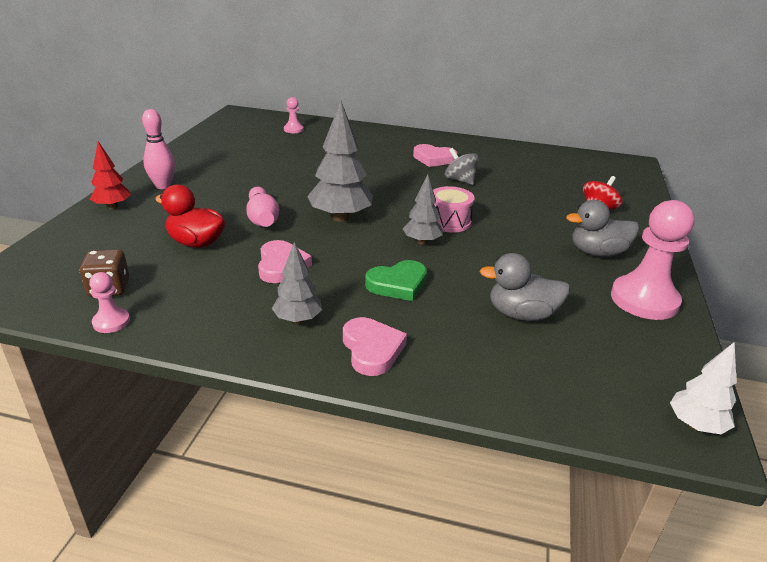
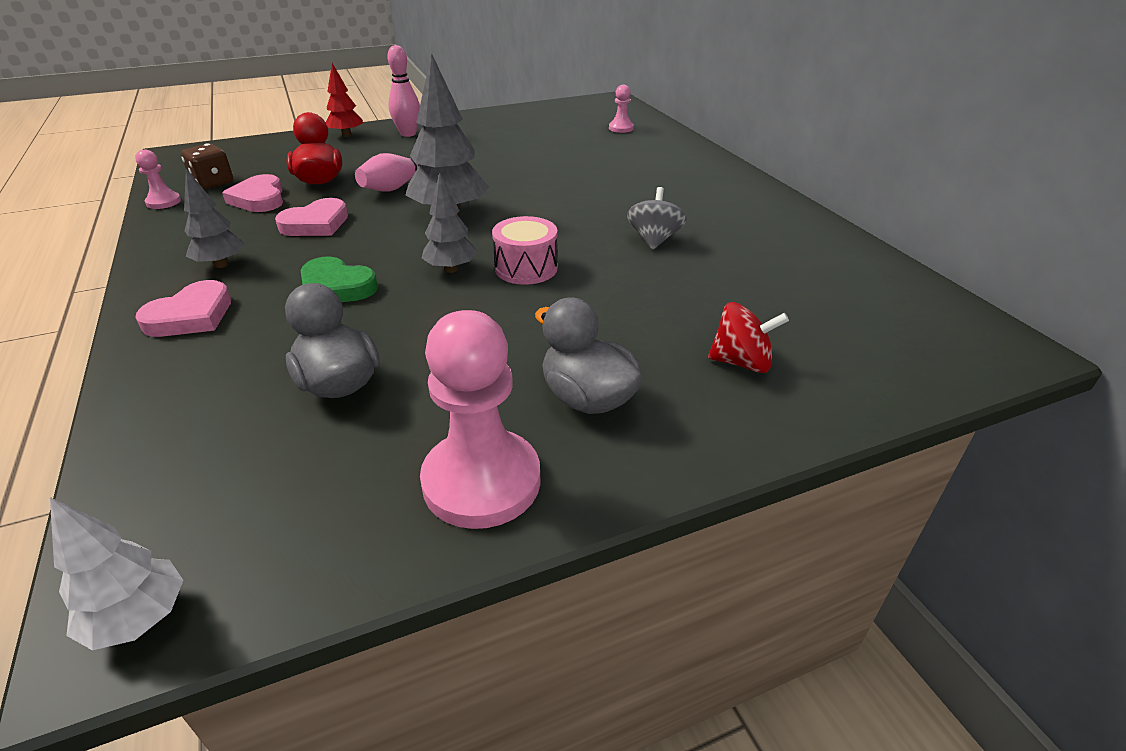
camera: 55 degrees right, 5 degrees up
pink heart [413,144,458,167] -> pink heart moved to [222,174,283,212]

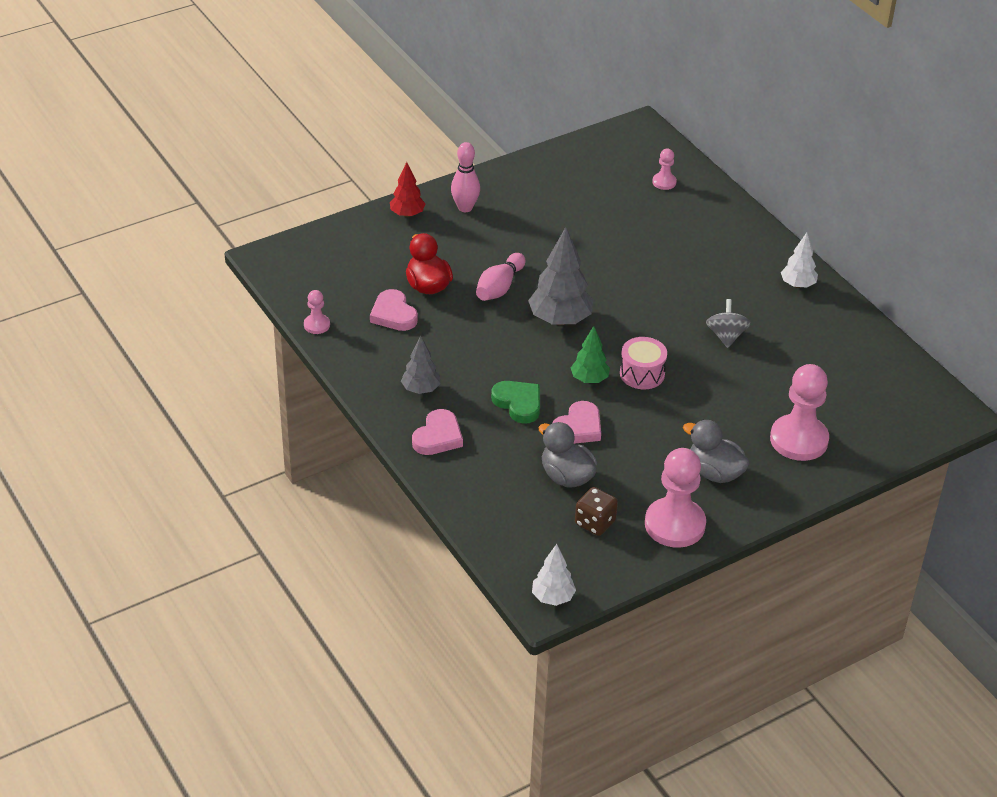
camera: 10 degrees left, 5 degrees up
brown dice [181,143,233,189] -> brown dice moved to [575,487,618,536]
pink heart [275,198,348,236] -> pink heart moved to [552,401,601,444]
green heart [301,256,378,302] -> green heart turned 150 degrees counterclockwise [491,381,540,424]
grey tree [422,172,478,273] -> green tree [571,326,610,383]
red spinning top [708,302,789,373] -> pink pawn [770,364,829,461]
none -> white tree [781,233,818,288]

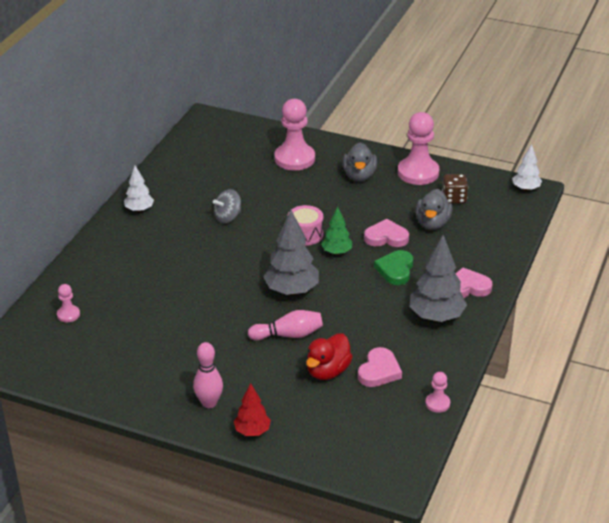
camera: 125 degrees left, 5 degrees down
grey tree [401,336,441,394] -> grey tree [410,235,467,322], size x1.71

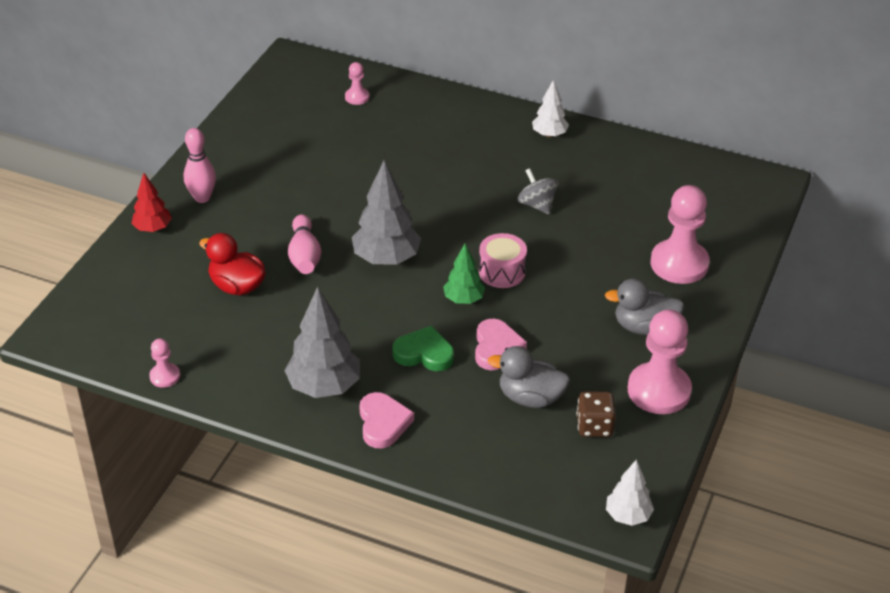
camera: 90 degrees right, 5 degrees up
pink heart [358,347,402,387] -> none

